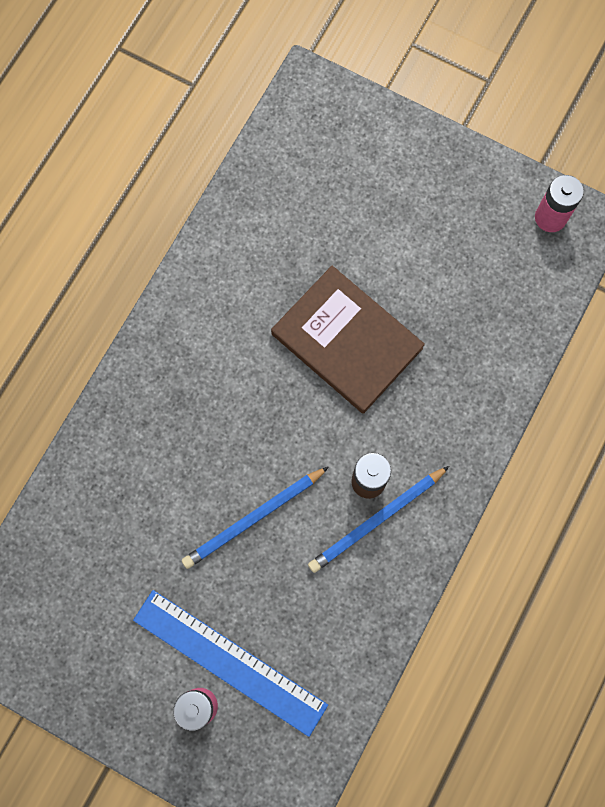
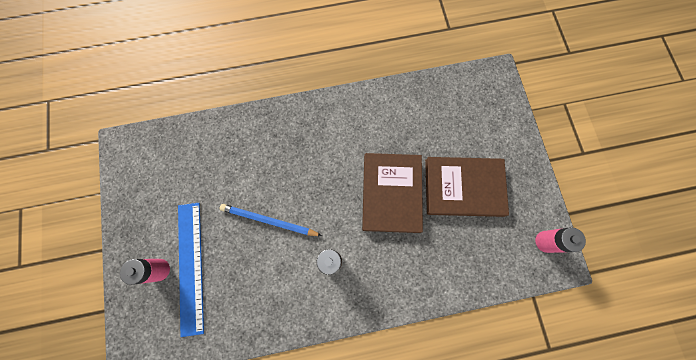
camera: 50 degrees right, 0 degrees up
blue pencil [308,466,449,573] -> none
none -> brown book [425,157,509,217]

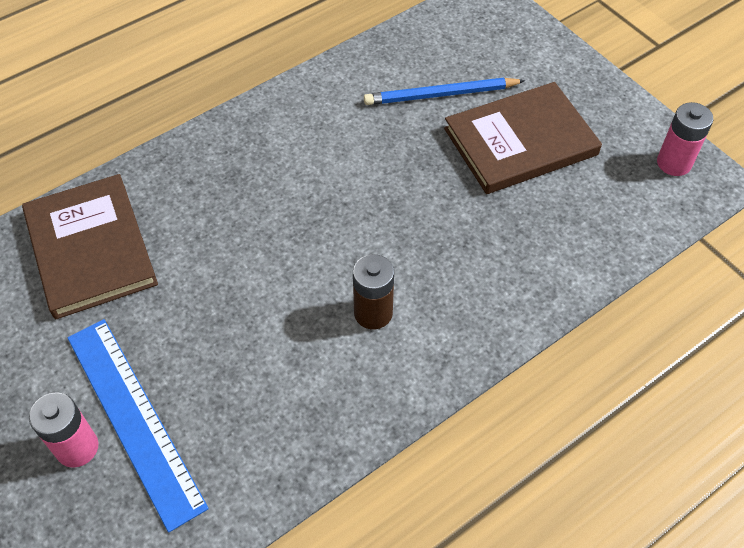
camera: 25 degrees left, 20 degrees down
blue pencil [220,204,322,236] -> blue pencil moved to [364,78,525,105]
brown book [362,153,423,233] -> brown book moved to [22,174,158,319]

